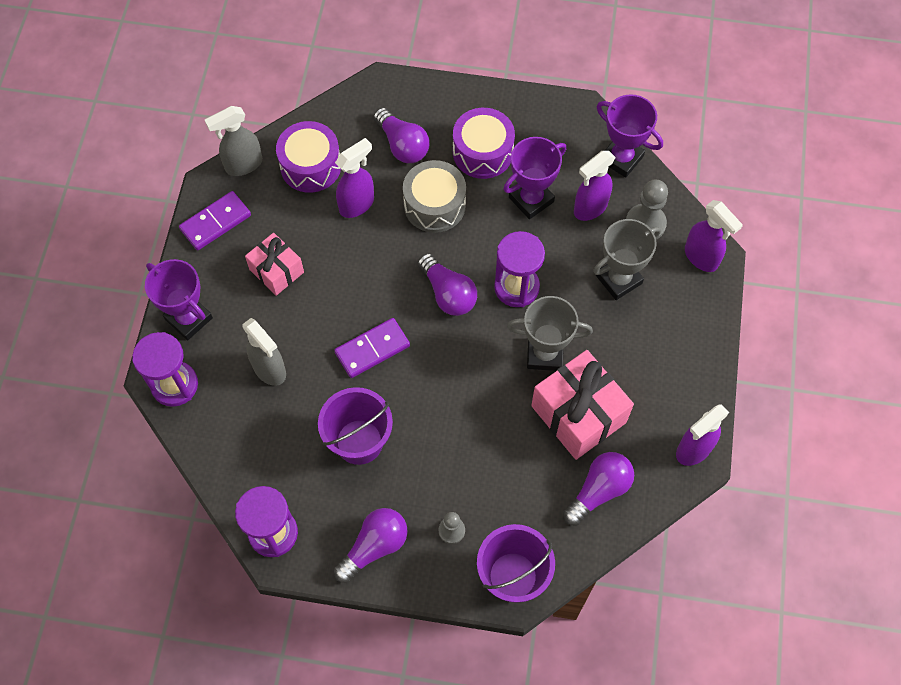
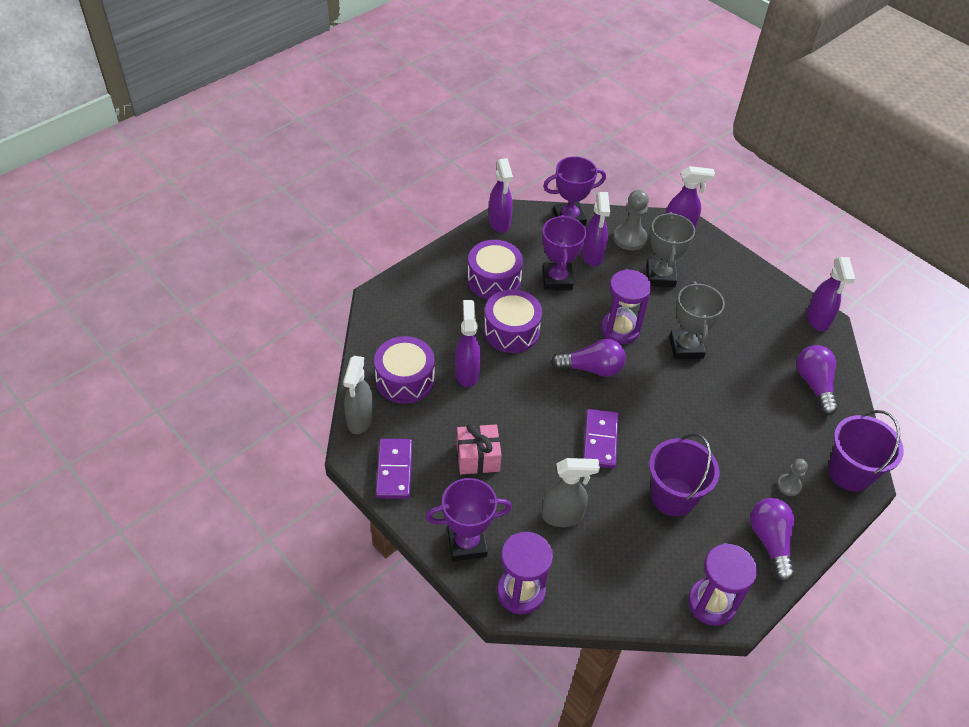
camera: 55 degrees left, 15 degrees down
purple light bulb [373,108,429,163] -> none
grey drum [403,160,466,233] -> purple drum [484,289,542,353]
grey trophy [507,296,593,371] -> grey trophy turned 45 degrees counterclockwise [669,281,725,359]
pink gift [531,350,634,460] -> none
none -> purple spray bottle [489,158,513,233]

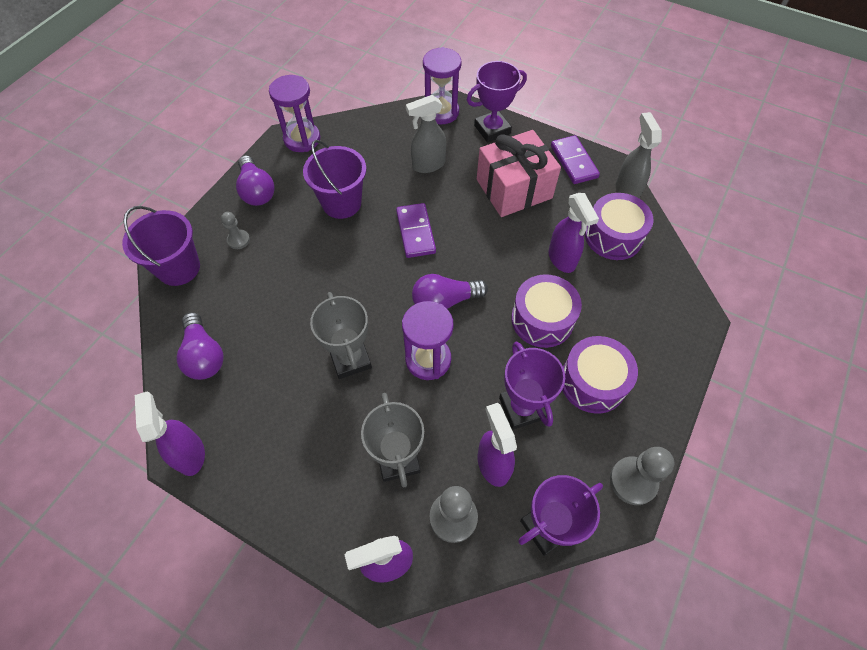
camera: 165 degrees right, 10 degrees up
pink gift [456,424,502,475] -> pink gift [477,130,561,217], size x1.66
purple spray bottle [489,158,513,233] -> grey pawn [610,447,674,505]

